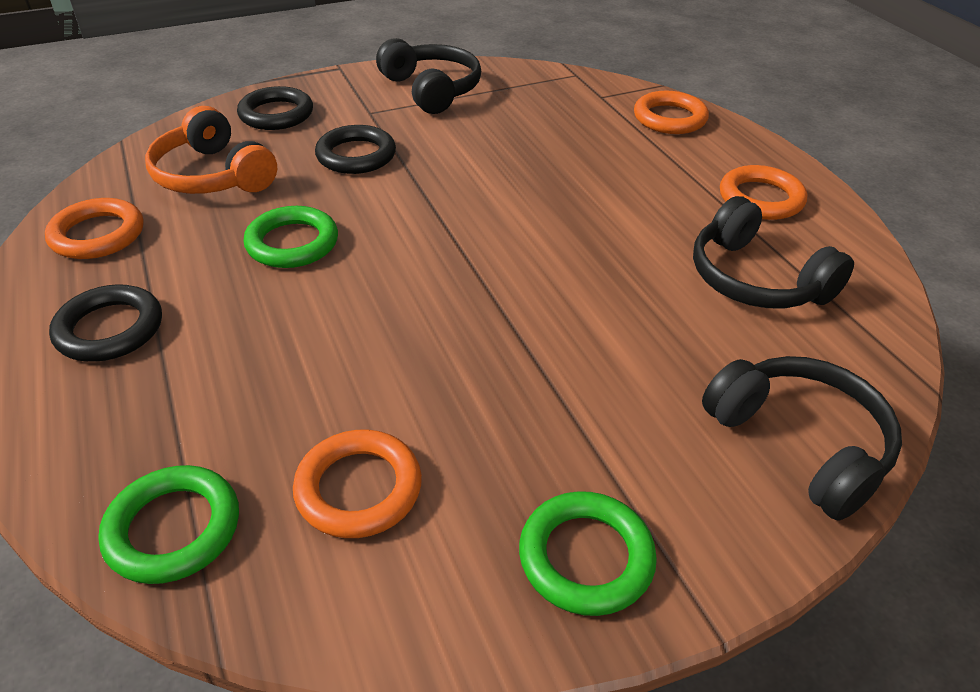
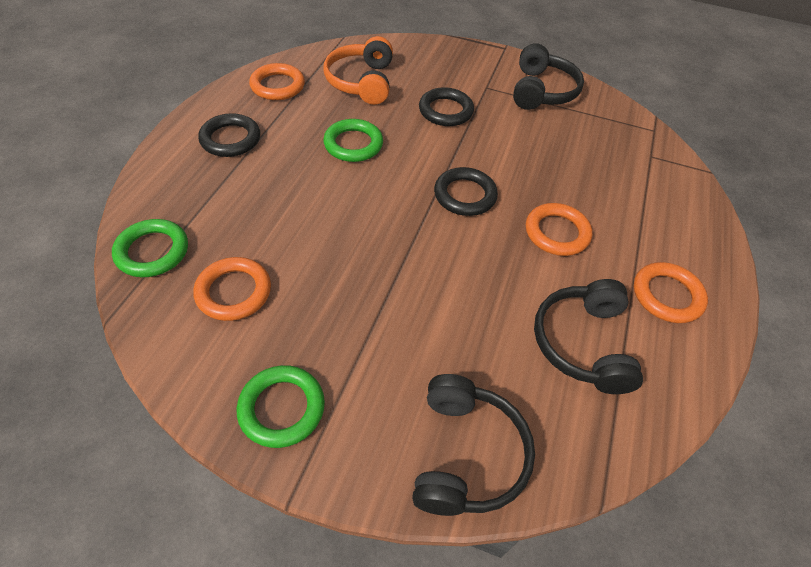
camera: 40 degrees right, 10 degrees up
black ring [237,86,313,130] -> black ring moved to [434,167,498,216]
orange ring [634,91,709,134] -> orange ring moved to [526,203,592,256]

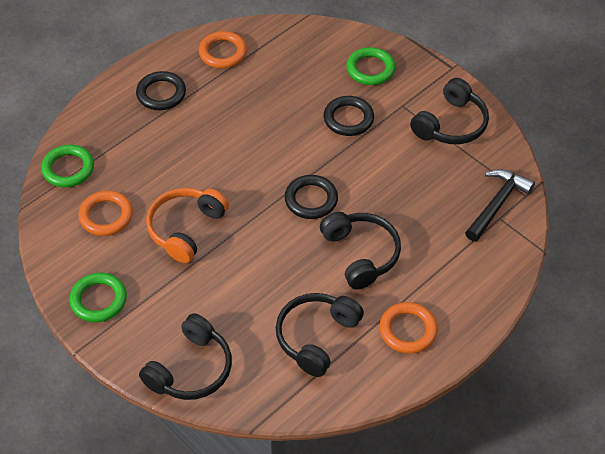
camera: 30 degrees right, 0 degrees up
green ring [323,119,383,162] -> green ring moved to [346,47,395,85]
orange headphones [324,36,393,105] -> orange headphones moved to [146,188,229,263]
orange ring [526,203,592,256] -> black headphones [320,212,401,289]
none -> black hammer [465,169,535,242]

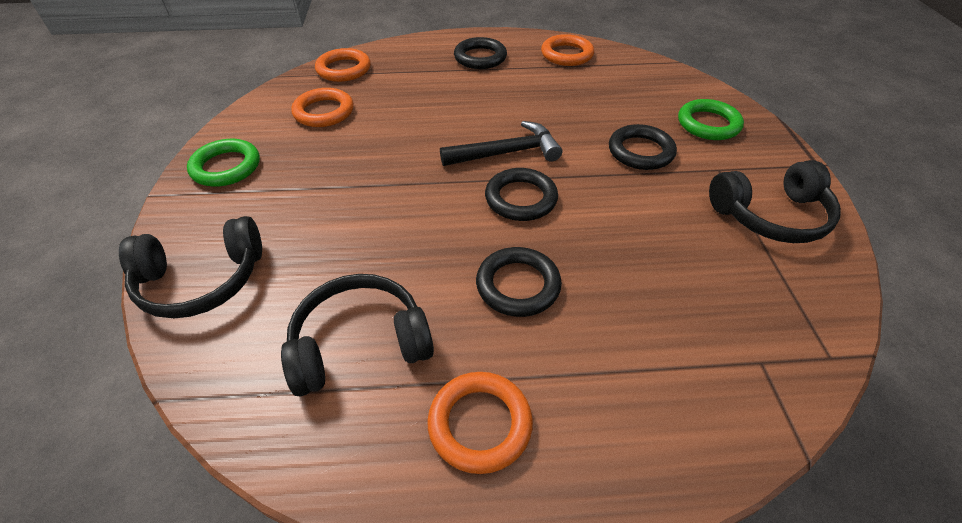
camera: 40 degrees right, 5 degrees down
green ring [41,145,94,187] -> orange ring [315,48,371,82]
orange headphones [146,188,229,263] -> none
black headphones [320,212,401,289] -> black ring [476,247,562,317]
black hammer [465,169,535,242] -> black hammer moved to [440,121,562,166]

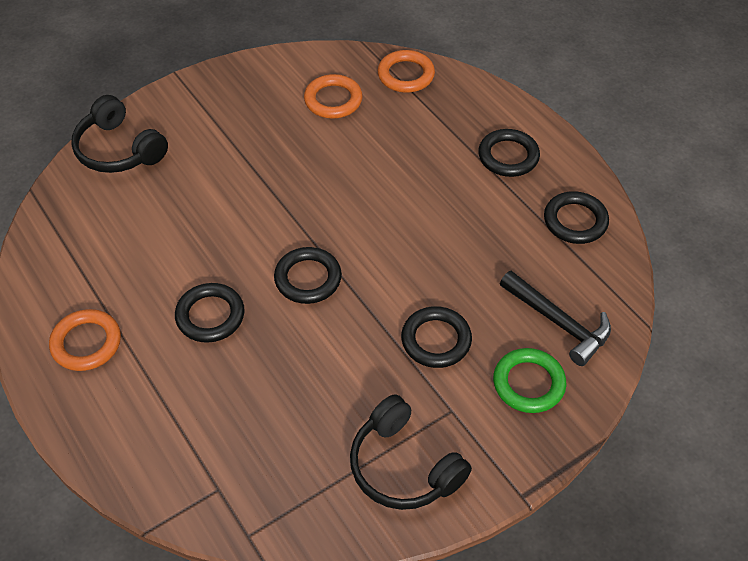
camera: 60 degrees right, 5 degrees up
green ring [187,139,260,187] -> none
black headphones [281,274,434,396] -> none
black hammer [440,121,562,166] -> black hammer moved to [500,271,611,366]
orange ring [541,34,594,66] -> black ring [544,191,609,244]

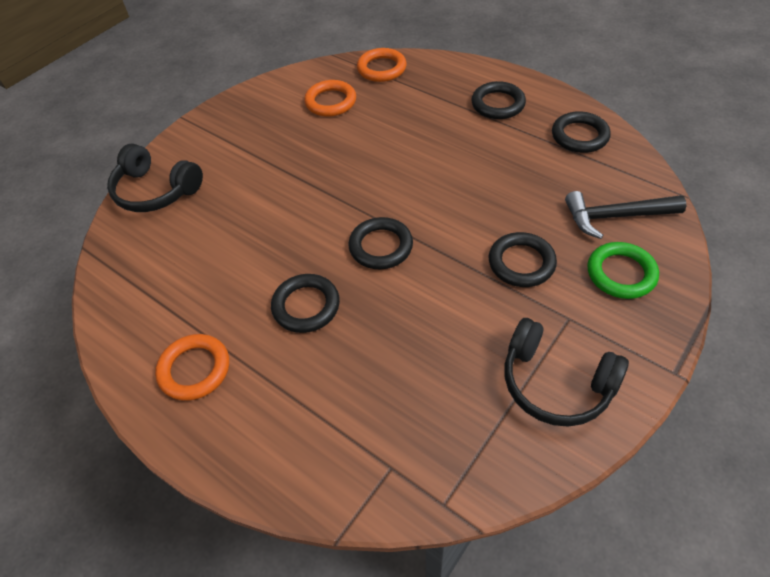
camera: 15 degrees left, 0 degrees up
black hammer [500,271,611,366] -> black hammer turned 150 degrees clockwise [565,191,686,239]

